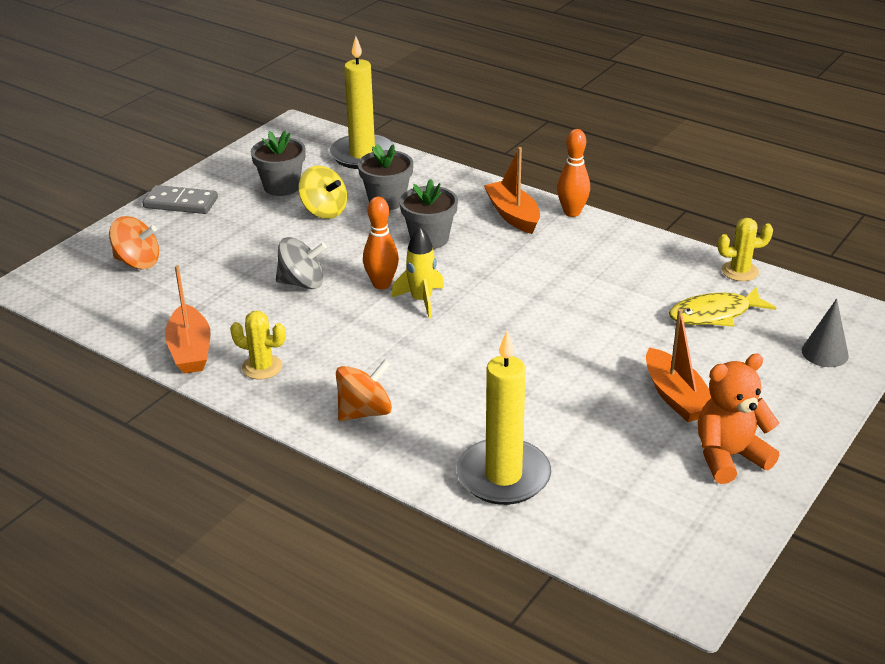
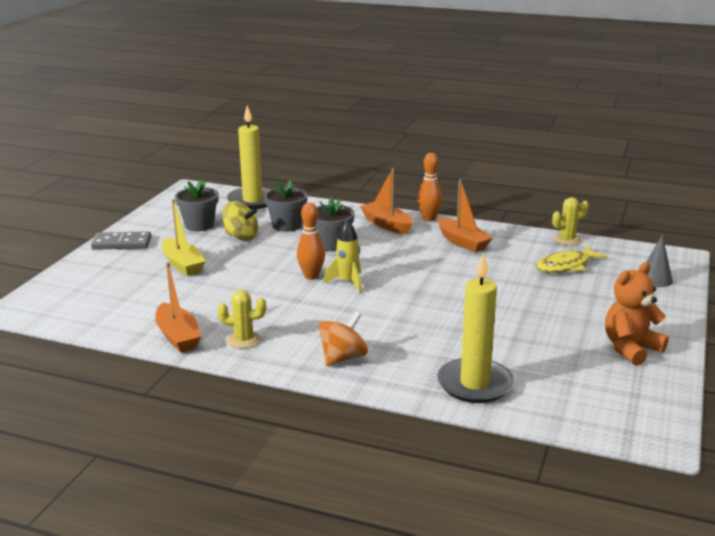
camera: 15 degrees left, 10 degrees down
orange spinning top [109,216,159,269] -> none
grey spinning top [276,237,327,289] -> none
orange boat [646,309,712,422] -> orange boat moved to [438,179,493,252]
none -> yellow boat [162,199,206,276]

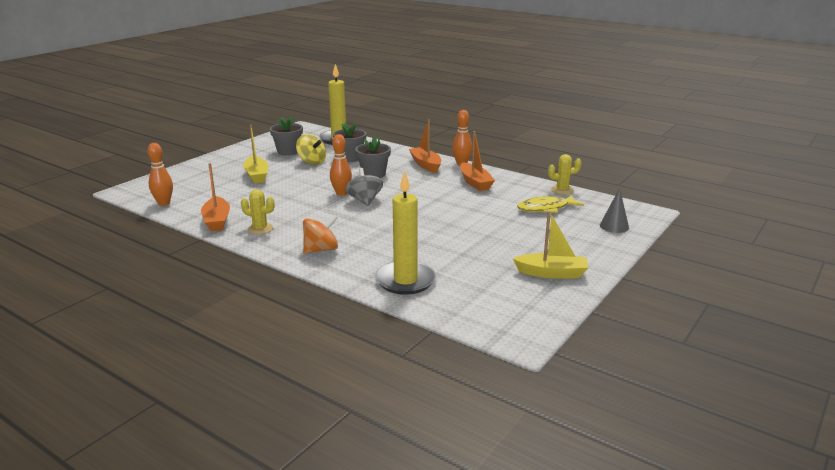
camera: 15 degrees right, 0 degrees up
grey domino [91,231,151,250] -> none
yellow rocket [323,220,362,293] -> grey spinning top [345,168,383,206]
orange teddy bear [605,262,669,366] -> yellow boat [513,211,589,278]
none -> orange bowling pin [148,143,173,206]

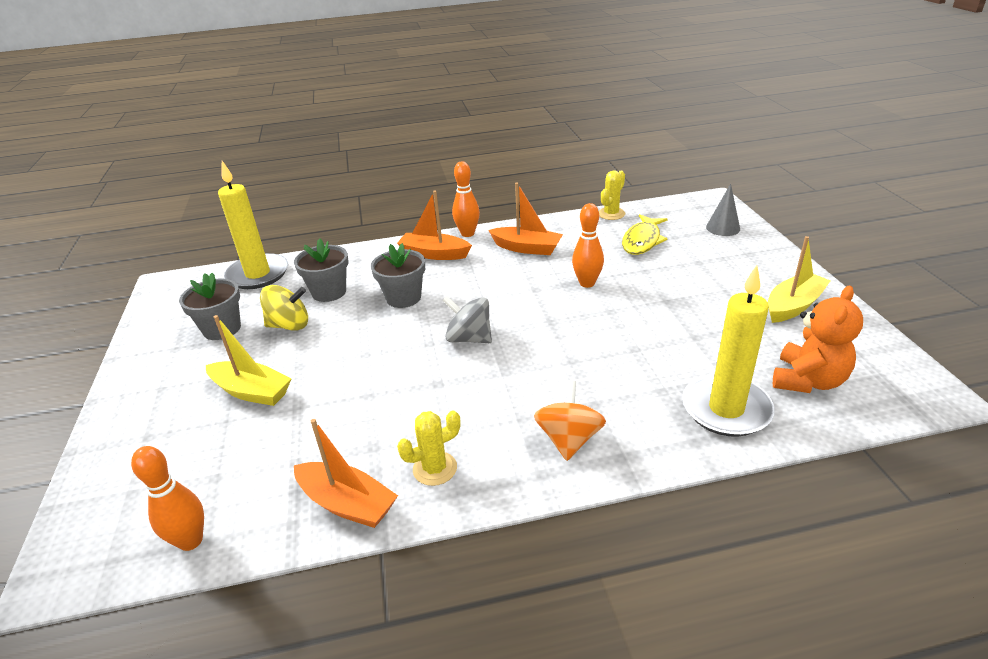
camera: 45 degrees left, 10 degrees up
orange bowling pin [330,134,352,196] -> orange bowling pin moved to [572,203,604,288]
none -> orange teddy bear [773,286,863,393]

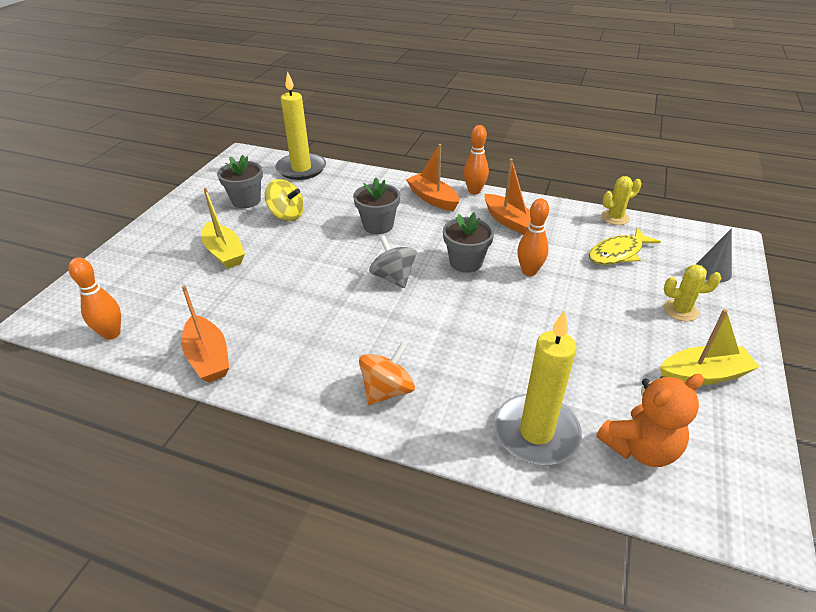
camera: 30 degrees right, 5 degrees up
grey flower pot [294,238,348,302] -> grey flower pot moved to [443,213,494,273]
yellow cactus [397,410,461,486] -> yellow cactus moved to [664,264,722,321]

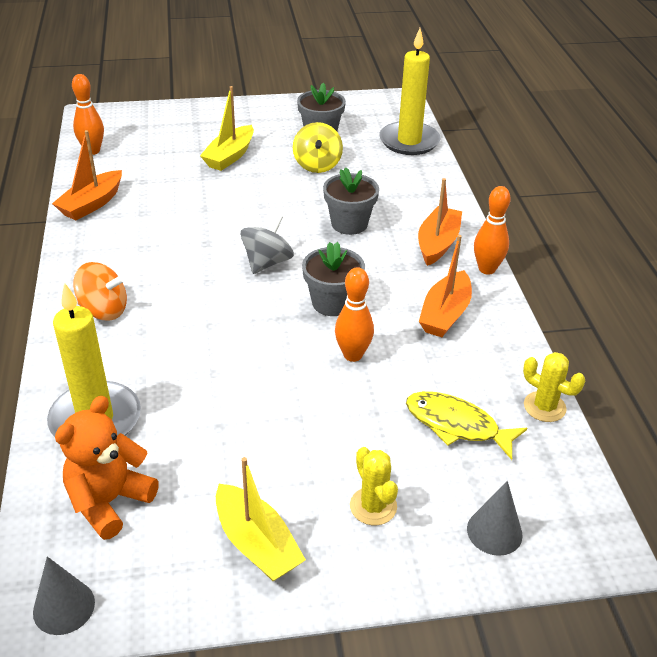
camera: 60 degrees right, 0 degrees up
orange teddy bear [596,374,704,467] -> orange teddy bear turned 90 degrees clockwise [55,396,159,540]
none -> grey cone [33,556,95,635]

